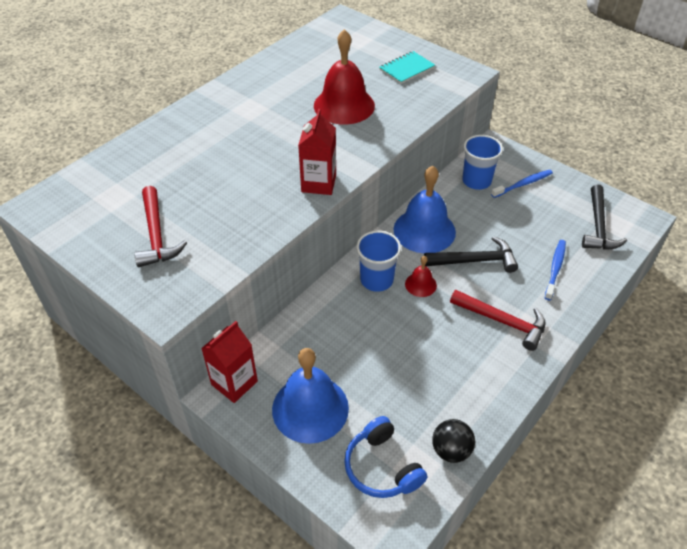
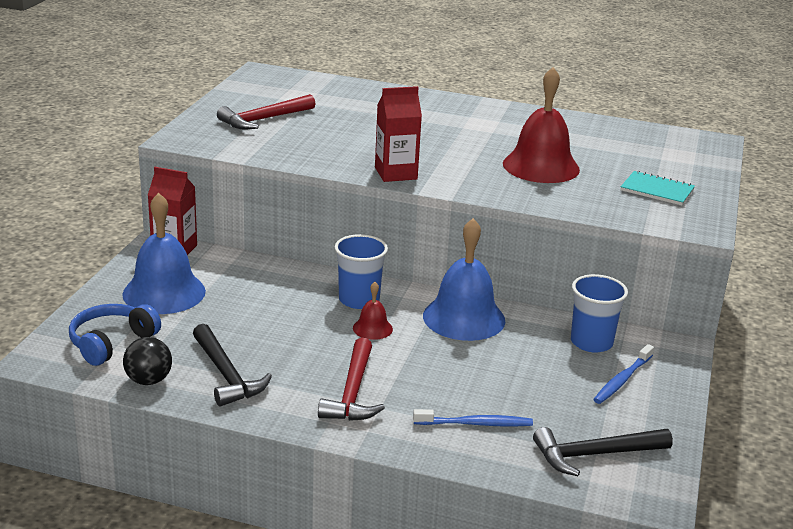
camera: 65 degrees right, 20 degrees down
black hammer [424,236,518,273] -> black hammer moved to [193,324,272,406]
blue toothbrush [491,170,553,198] -> blue toothbrush turned 90 degrees clockwise [593,344,654,404]

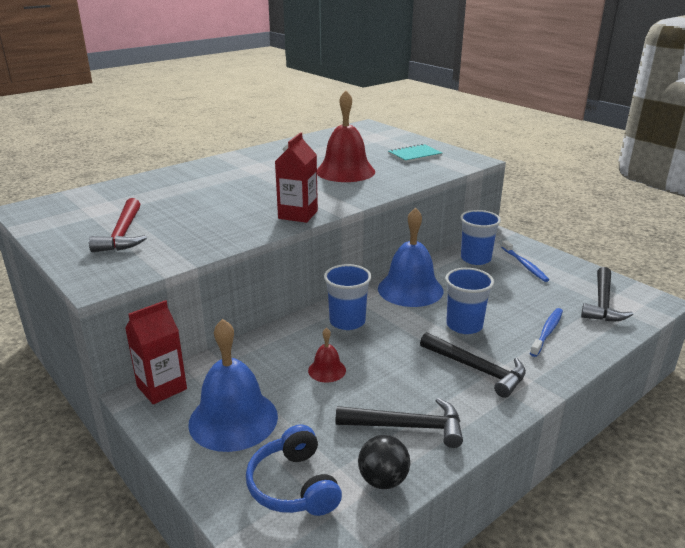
camera: 55 degrees left, 0 degrees up
red hammer [318,338,385,421] -> black hammer [420,332,526,398]
red bell [353,282,393,340] -> red bell moved to [308,328,346,383]
none -> blue cup [445,268,494,334]

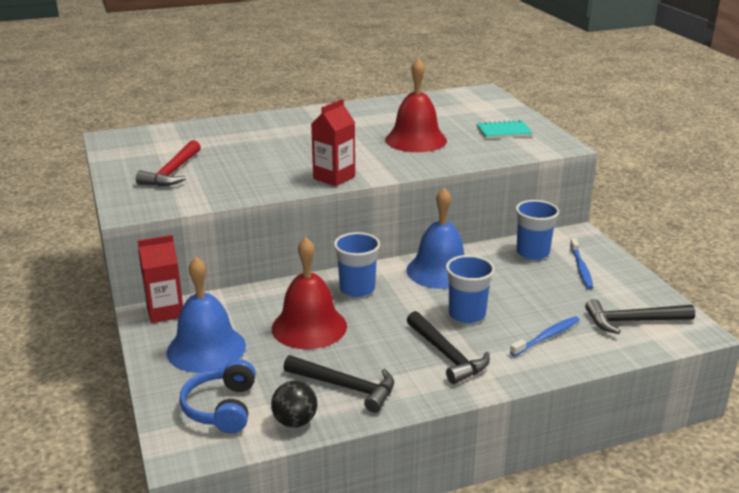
camera: 20 degrees right, 0 degrees up
red bell [308,328,346,383] -> red bell [272,237,347,349], size x2.10
black hammer [581,267,633,321] -> black hammer turned 45 degrees clockwise [585,299,695,334]

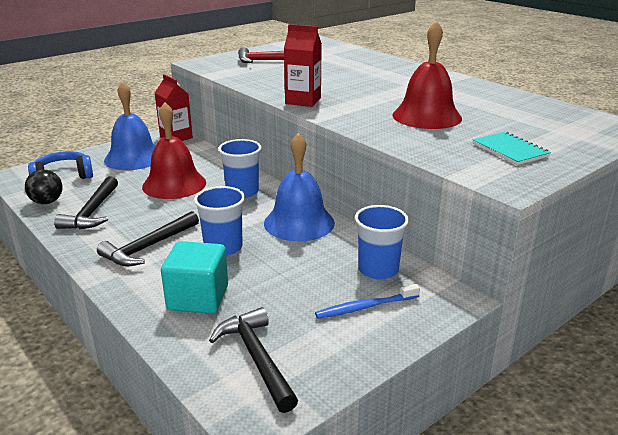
camera: 70 degrees right, 0 degrees up
blue toothbrush [510,316,580,356] -> turquoise cube [161,241,228,314]

